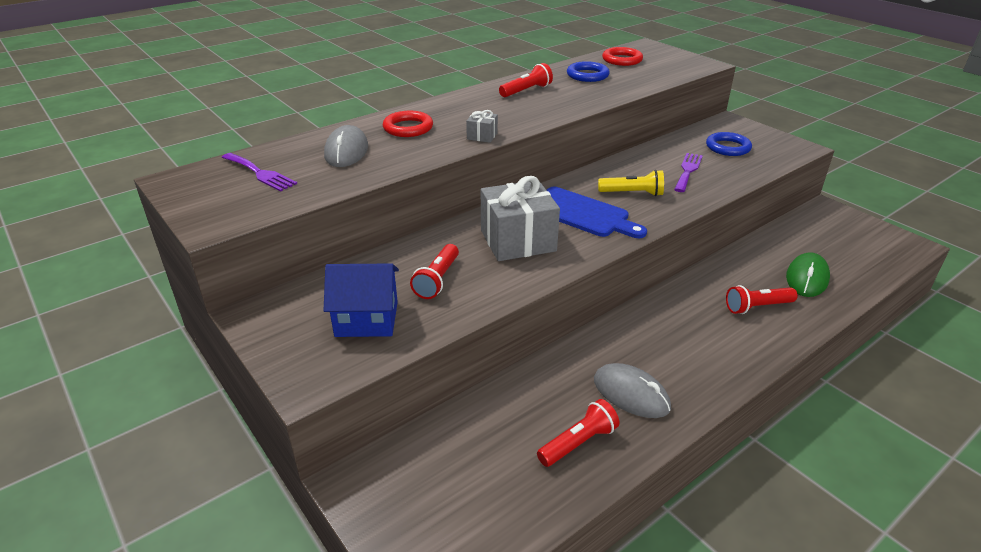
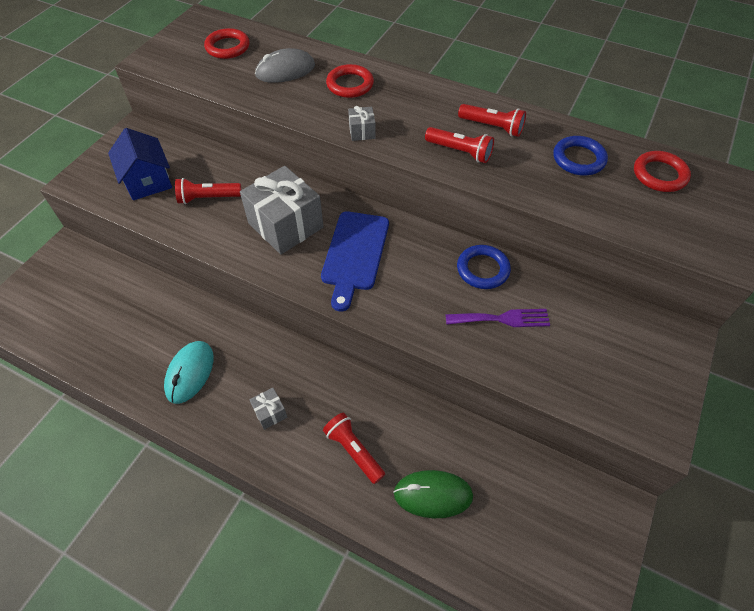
camera: 65 degrees right, 20 degrees up
purple fork [222,153,297,191] -> red ring [204,28,250,59]
red flashlight [537,399,619,467] -> red flashlight moved to [425,127,494,163]
grey mouse [594,363,671,418] -> turquoise mouse [164,341,214,404]
yellow flashlight [598,170,664,196] -> none
blue ring [706,132,752,156] -> blue ring moved to [457,245,511,289]
none -> grey gift [249,388,287,430]

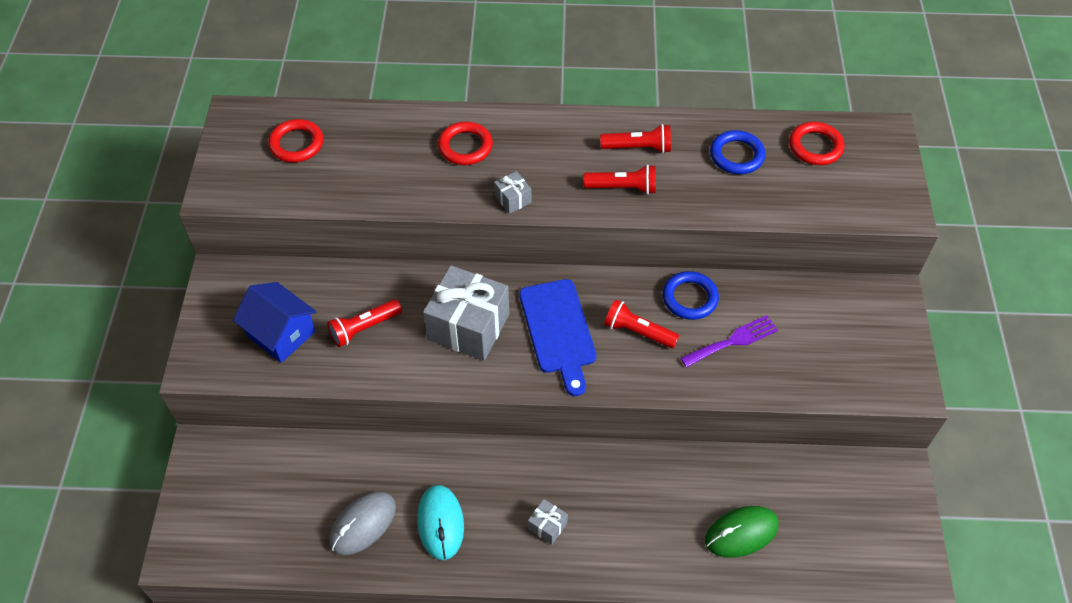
camera: 25 degrees left, 0 degrees up
grey mouse [255,48,315,83] -> grey mouse moved to [329,491,396,555]
red flashlight [323,413,385,484] -> red flashlight moved to [604,299,680,348]

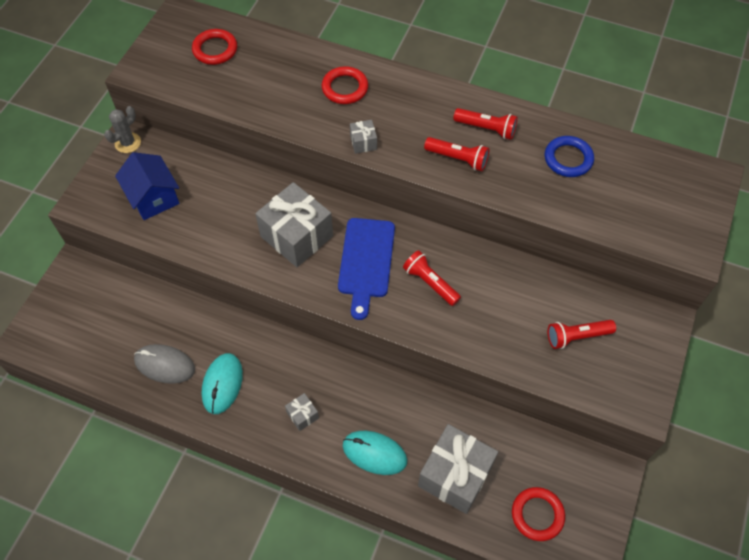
camera: 20 degrees right, 5 degrees up
red flashlight [327,299,402,347] -> red flashlight moved to [548,320,616,349]
grey mouse [329,491,396,555] -> grey mouse turned 45 degrees clockwise [134,344,195,384]
blue ring [663,271,719,320] -> none
purple fork [680,315,778,368] -> none
green mouse [705,506,779,558] -> grey gift [418,424,498,514]
red ring [789,122,844,165] -> red ring moved to [512,487,565,541]
none -> grey cactus [104,106,141,153]
none -> turquoise mouse [343,431,407,475]

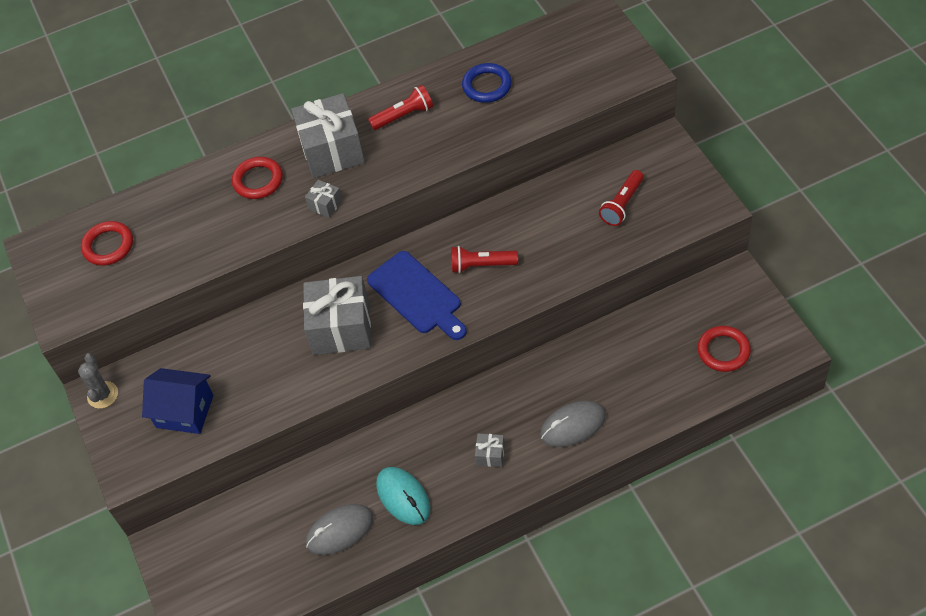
camera: 40 degrees left, 5 degrees down
turquoise mouse [343,431,407,475] -> grey mouse [540,401,606,447]
grey gift [418,424,498,514] -> grey gift moved to [291,93,365,178]
red flashlight [424,137,489,171] -> none

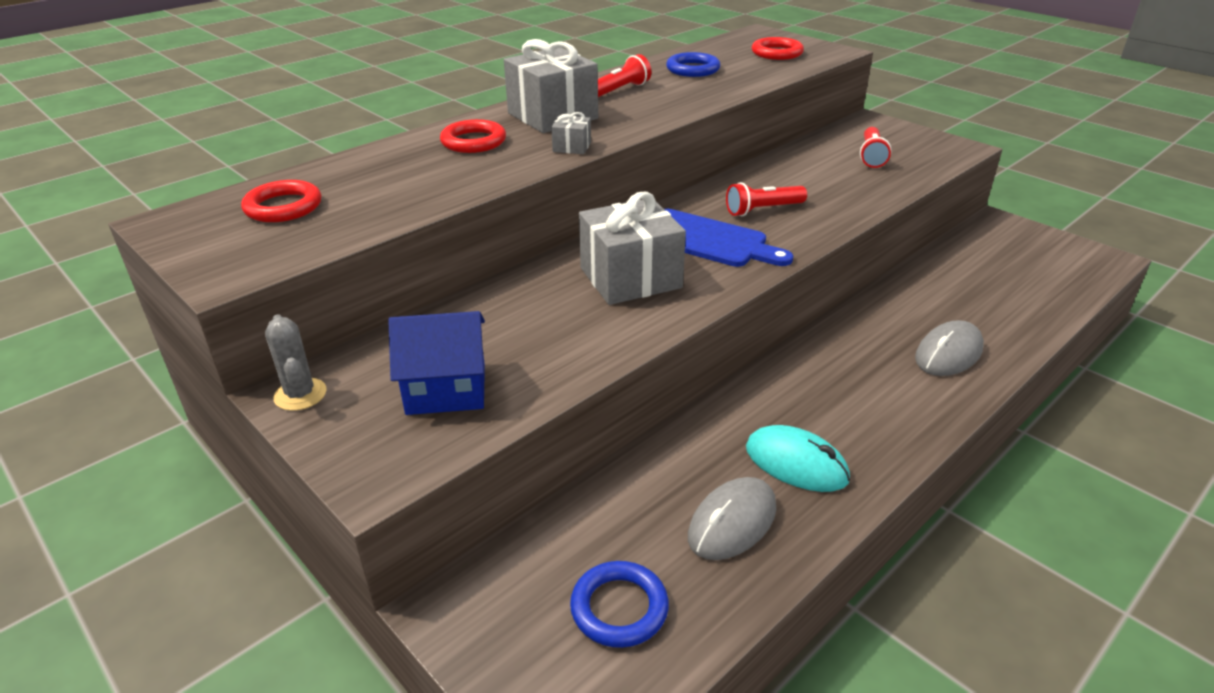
camera: 25 degrees left, 20 degrees down
grey gift [475,434,505,467] -> none
red ring [698,326,751,372] -> red ring moved to [752,37,804,60]
none -> blue ring [570,561,669,648]

